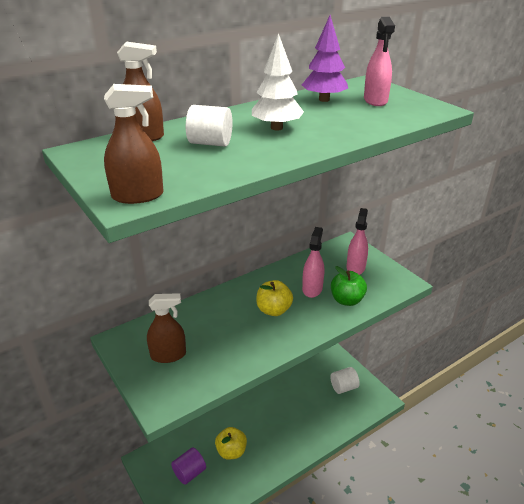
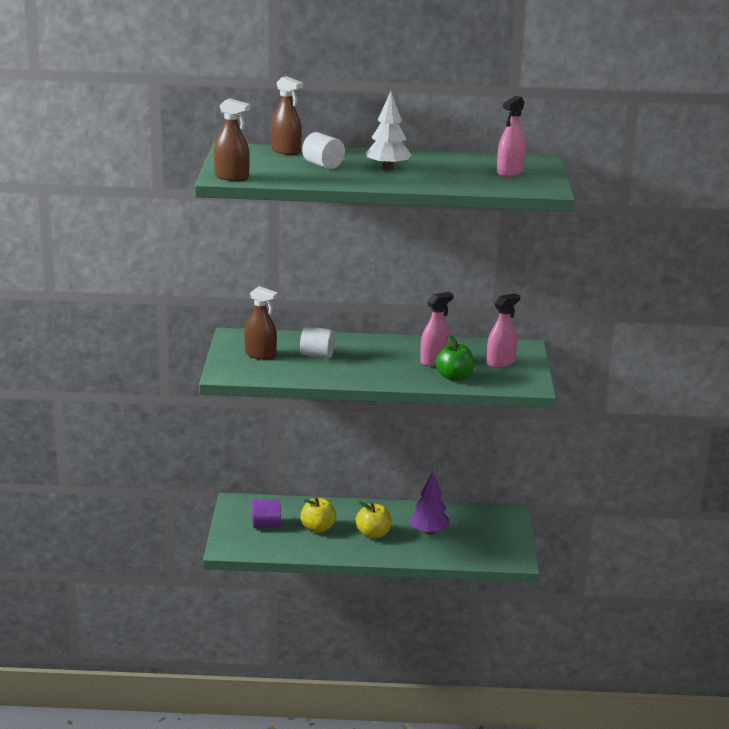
camera: 35 degrees right, 10 degrees down
yellow apple [256,280,293,316] -> yellow apple moved to [355,501,391,539]
purple tree [302,15,348,102] -> purple tree moved to [409,471,450,535]
white cylinder [330,367,360,394] -> white cylinder moved to [300,326,335,358]

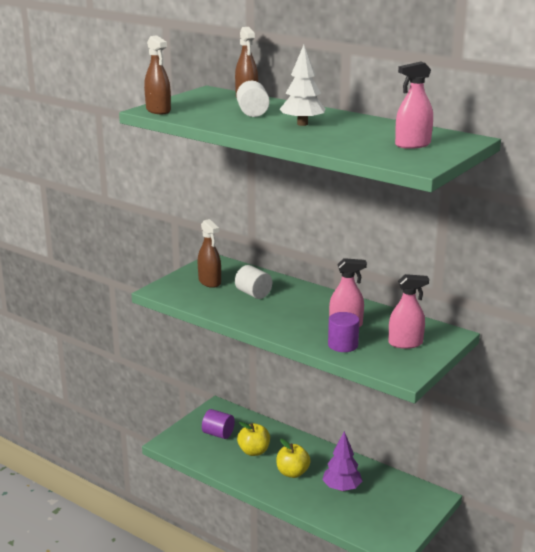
camera: 35 degrees right, 0 degrees up
green apple [436,335,475,381] -> purple cylinder [328,312,359,352]

